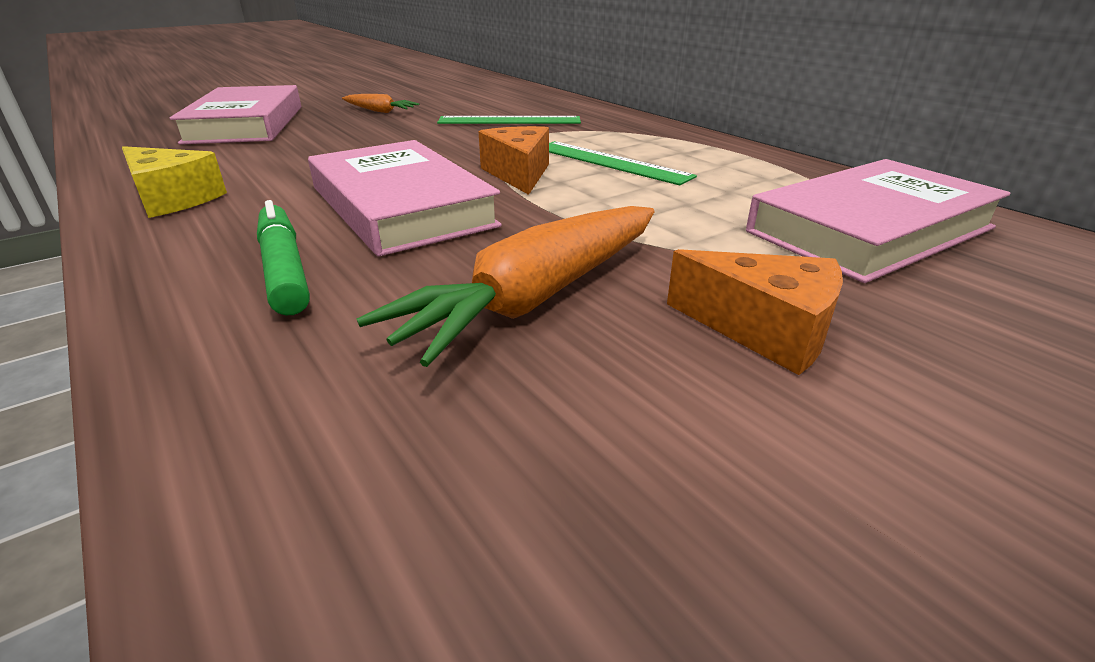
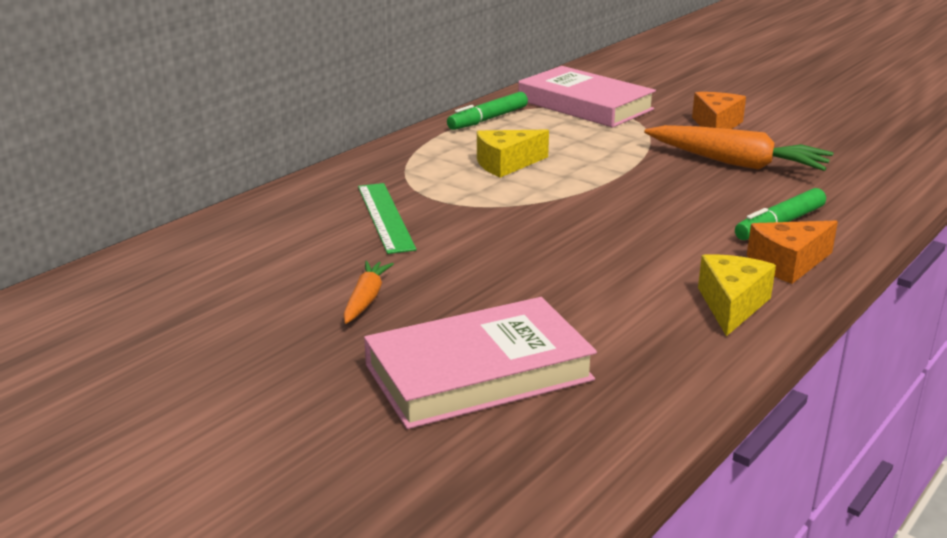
camera: 105 degrees left, 5 degrees down
pink book [308,140,502,257] -> none
orange cheese [479,126,549,195] -> orange cheese moved to [747,221,838,284]
green ruler [549,141,697,185] -> yellow cheese [477,130,549,178]
none -> green marker [447,92,528,130]

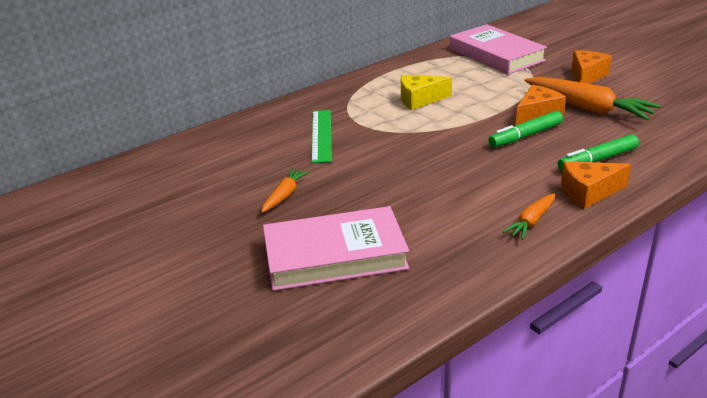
camera: 15 degrees right, 5 degrees up
green marker [447,92,528,130] -> green marker moved to [488,111,563,148]
yellow cheese [698,254,776,336] -> orange carrot [503,193,555,240]
none -> orange cheese [515,85,566,126]

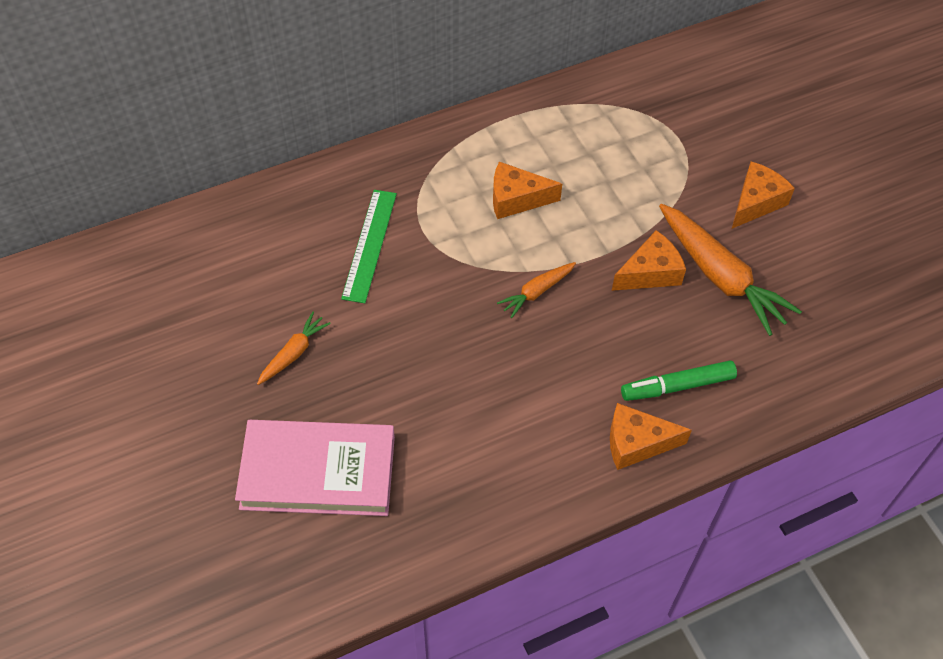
camera: 10 degrees right, 25 degrees up
yellow cheese [401,75,452,110] -> orange cheese [493,162,562,219]
pink book [450,24,547,74] -> none
green marker [488,111,563,148] -> none
orange carrot [503,193,555,240] -> orange carrot moved to [497,262,576,318]

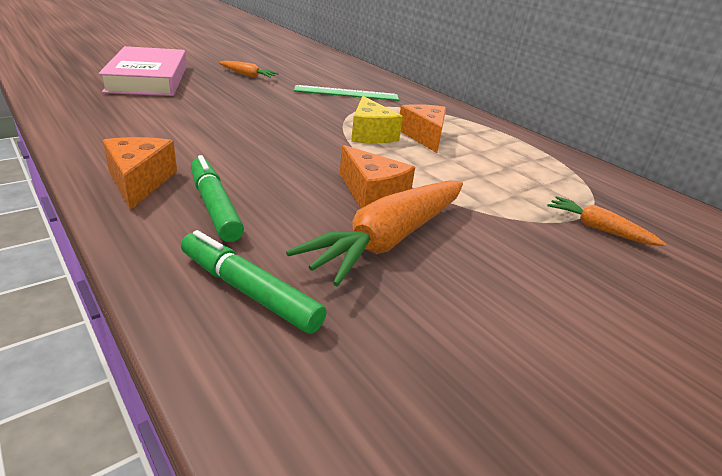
camera: 75 degrees right, 25 degrees down
orange carrot [497,262,576,318] -> orange carrot moved to [547,196,666,246]
orange cheese [732,161,795,229] -> none
none -> green marker [181,230,327,334]
none -> yellow cheese [351,96,403,143]

